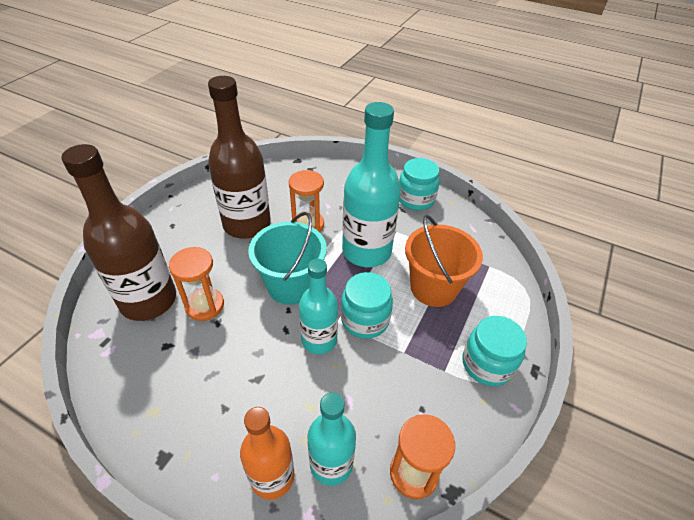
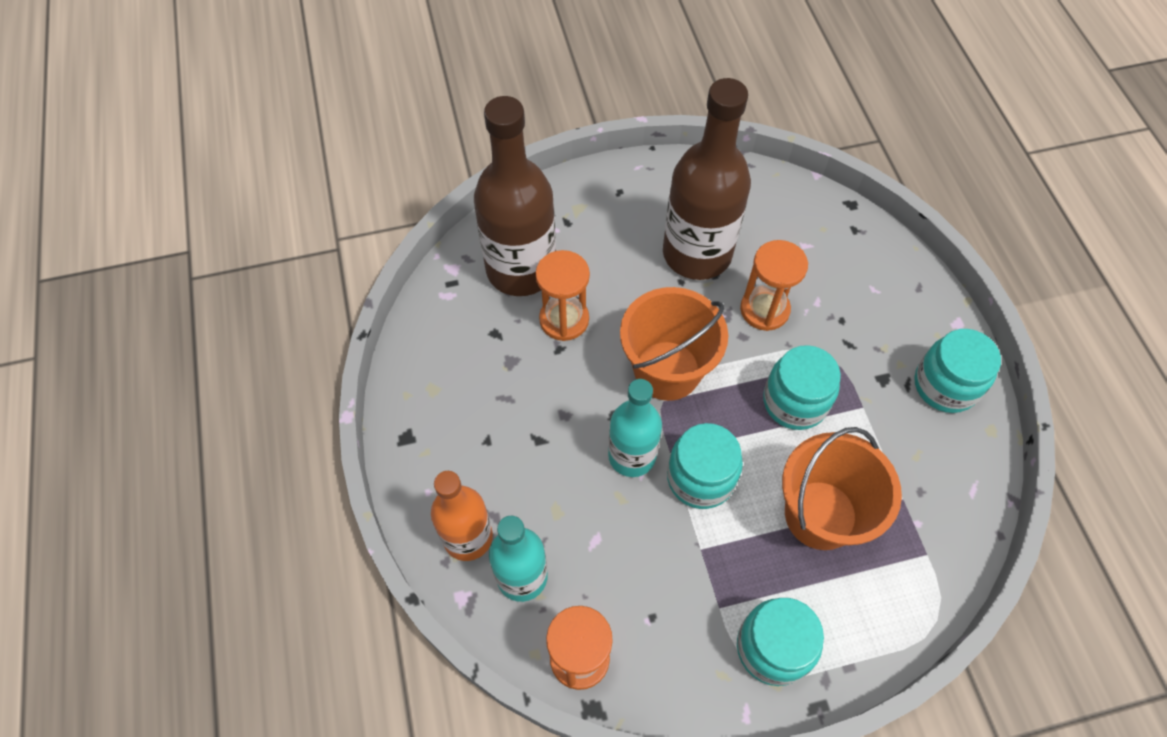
camera: 50 degrees right, 15 degrees up
turquoise bucket [248,212,327,305] -> orange bucket [620,287,728,401]
turquoise bottle [342,102,401,267] -> turquoise jar [763,345,841,430]

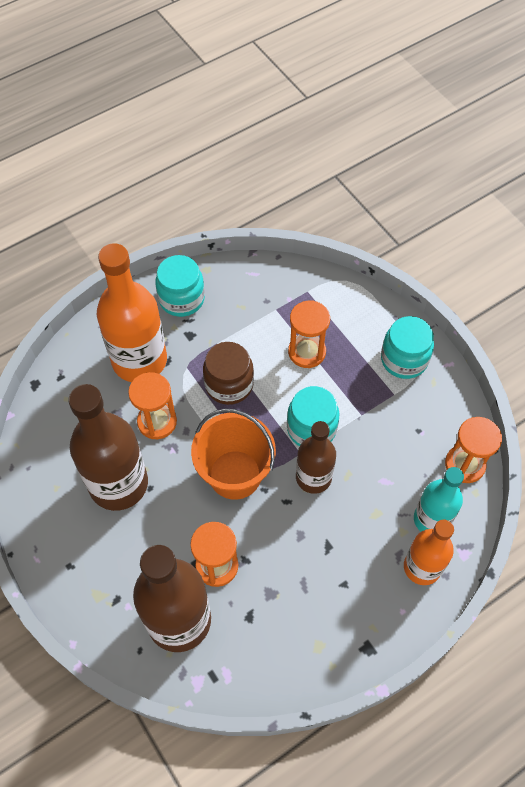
camera: 110 degrees left, 0 degrees up
turquoise bottle [608,379,662,477] -> brown bottle [296,421,336,494]
turquoise jar [763,345,841,430] -> brown jar [203,342,254,405]
orange bucket [782,427,902,550] -> orange hourglass [288,300,330,368]
none -> orange bottle [97,243,167,382]

